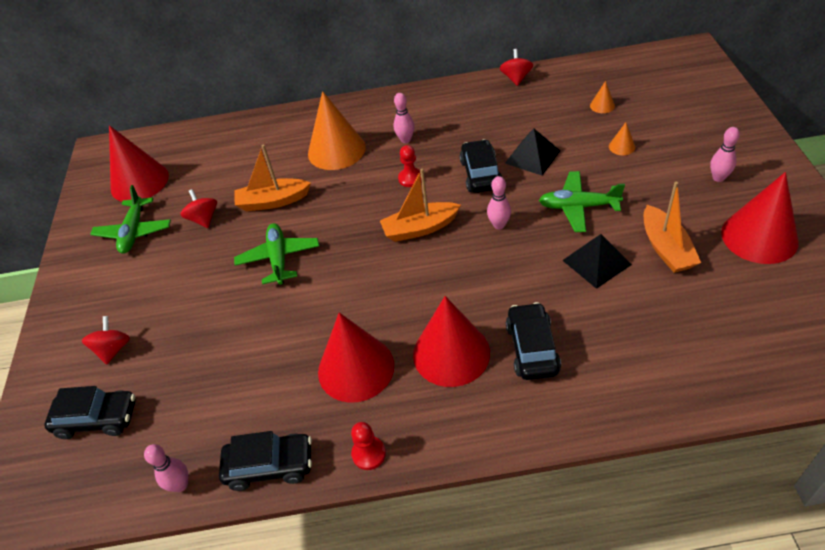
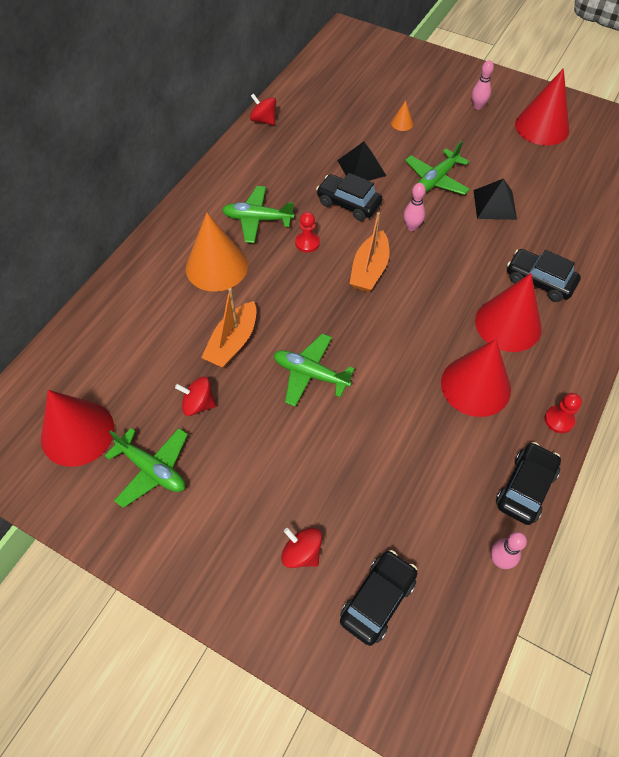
camera: 60 degrees left, 10 degrees up
pink bowling pin [393,93,414,143] -> green plane [222,186,295,243]
orange cone [590,81,615,113] -> none
orange boat [644,182,701,273] -> none

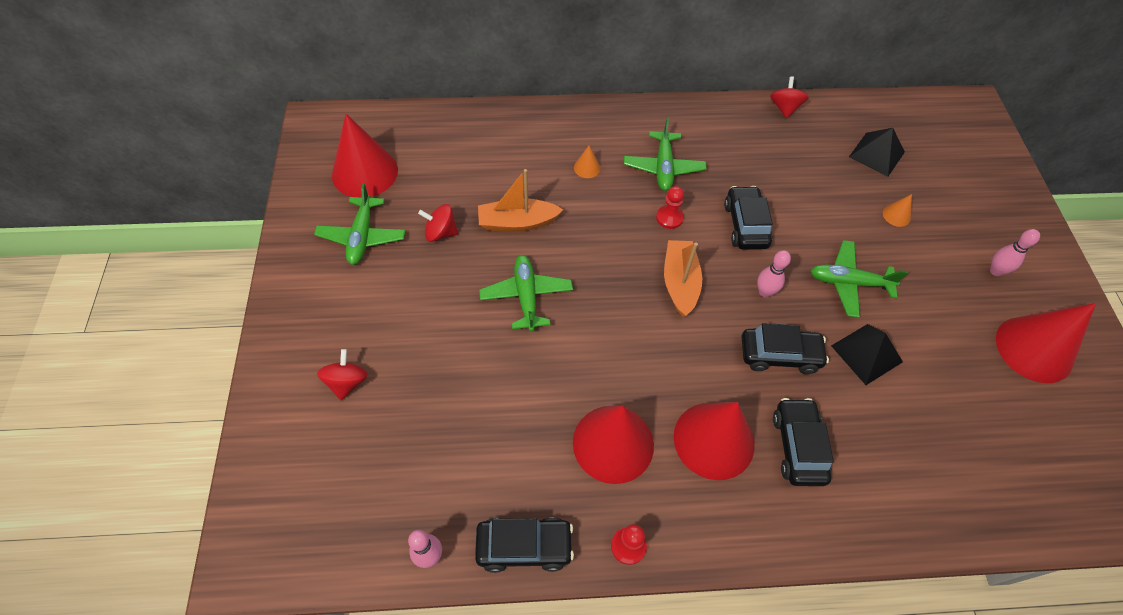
camera: 55 degrees right, 0 degrees up
red spinning top [175,377,216,416] -> red spinning top turned 60 degrees counterclockwise [418,204,458,242]
orange cone [186,213,248,292] -> orange cone [574,146,600,178], size x0.42
green plane [222,186,295,243] -> green plane turned 150 degrees counterclockwise [624,118,707,191]
black pyramid [337,142,386,181] -> black pyramid moved to [849,128,905,177]
black car [340,550,418,646] -> black car moved to [741,323,829,374]
orange boat [350,212,389,292] -> orange boat turned 105 degrees clockwise [664,240,702,317]

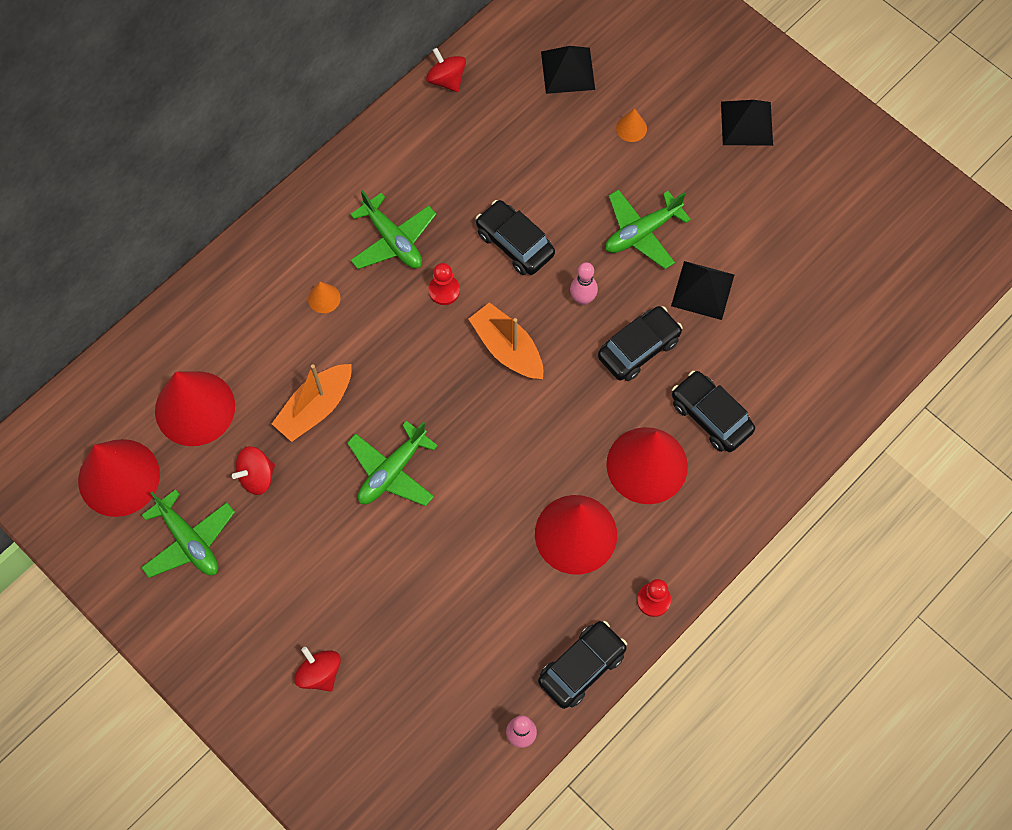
camera: 40 degrees left, 10 degrees up
green plane [479,255,573,332] -> green plane turned 90 degrees counterclockwise [347,421,438,506]
pink bowling pin [990,229,1040,276] -> black pyramid [721,100,773,146]
red cone [996,303,1096,383] -> red cone moved to [155,371,235,446]

